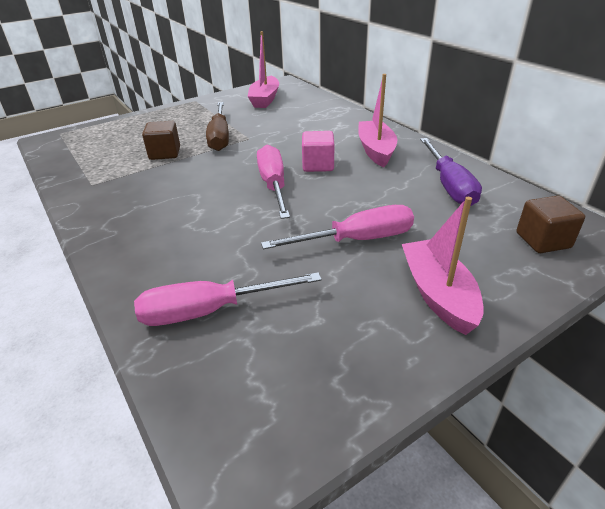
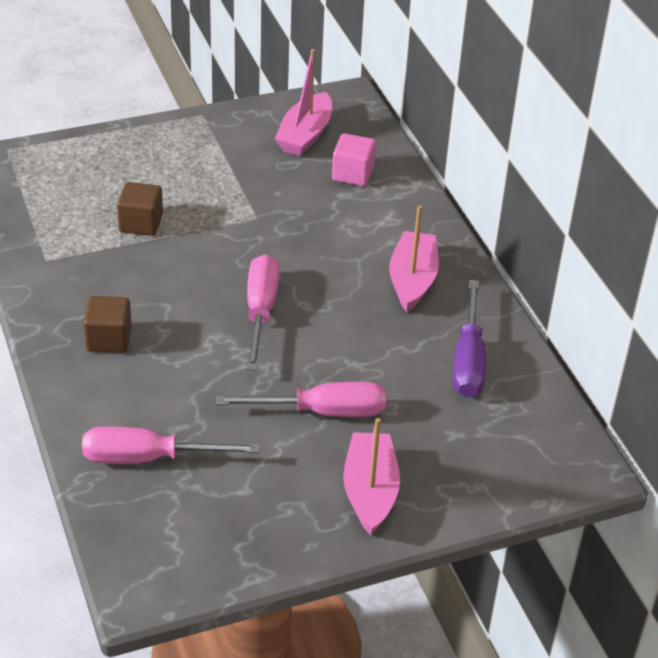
camera: 10 degrees right, 5 degrees up
brown screwdriver [206,102,229,151] -> none
pink cube [302,131,334,172] -> pink cube moved to [332,133,376,186]
brown cube [516,196,585,253] -> brown cube moved to [84,296,132,353]

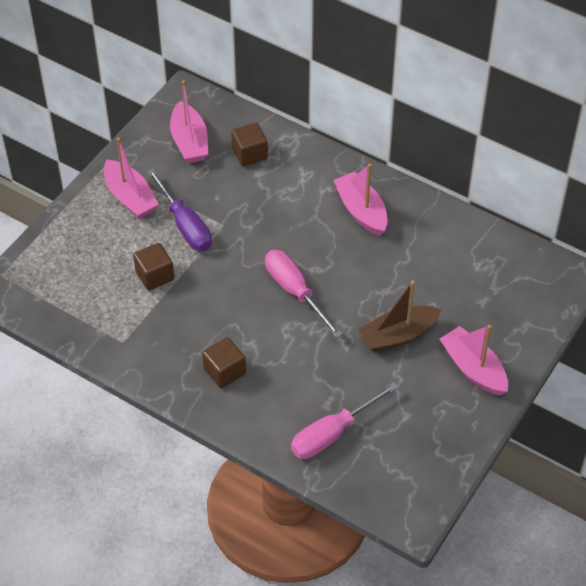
camera: 35 degrees left, 10 degrees up
pink screwdriver [216,382,386,417] -> brown boat [358,280,442,352]
pink cube [332,133,376,186] -> brown cube [231,123,268,167]
purple screwdriver [453,280,486,398] -> purple screwdriver moved to [147,168,212,251]
none -> pink boat [104,137,159,219]

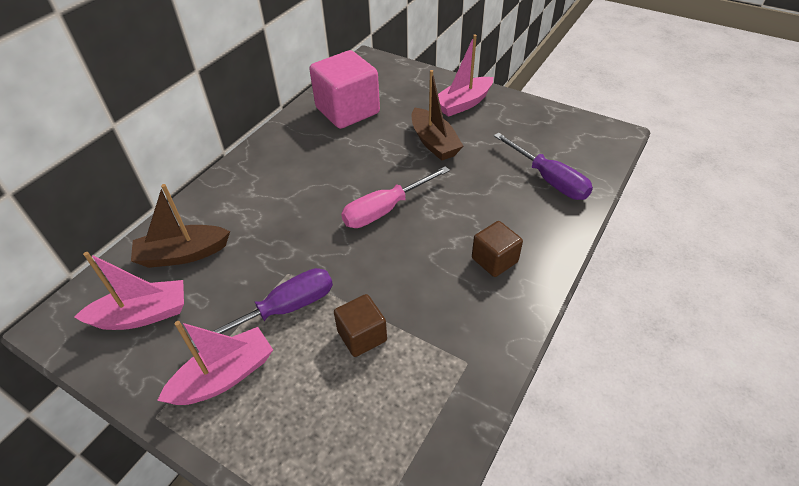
camera: 90 degrees left, 5 degrees down
brown cube [231,123,268,167] -> brown boat [131,184,230,268]
pink screwdriver [291,382,399,459] -> purple screwdriver [494,133,593,200]
pink boat [333,164,387,236] -> none
none -> pink cube [309,50,380,129]

